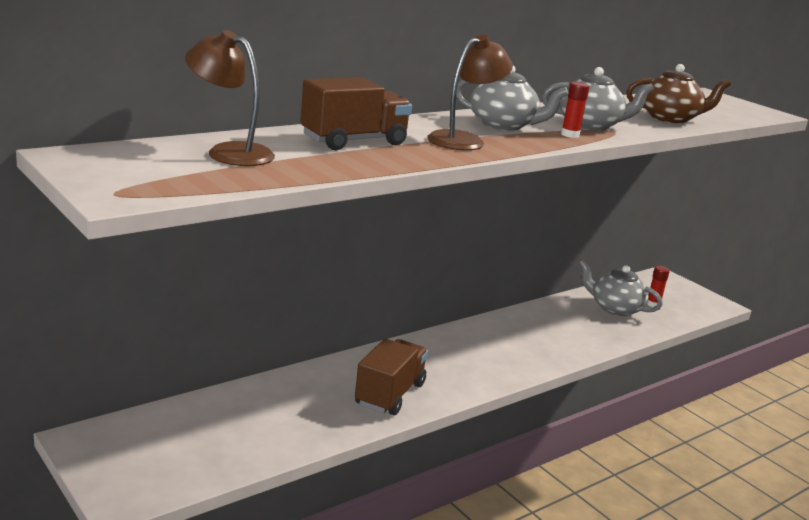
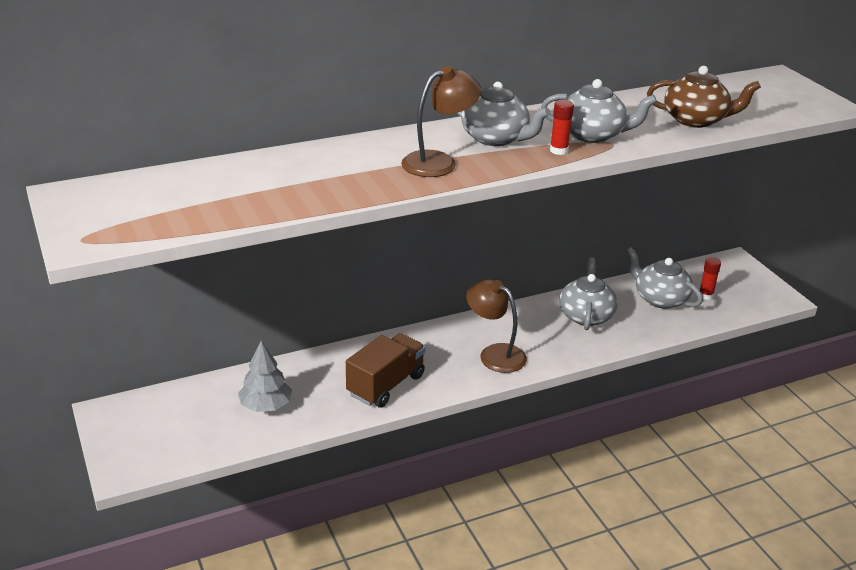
camera: 15 degrees right, 10 degrees up
brown lamp [185,30,275,166] -> brown lamp moved to [466,279,527,373]
brown truck [300,77,412,150] -> none
none -> grey tree [238,341,292,412]
none -> grey teapot [559,257,618,330]

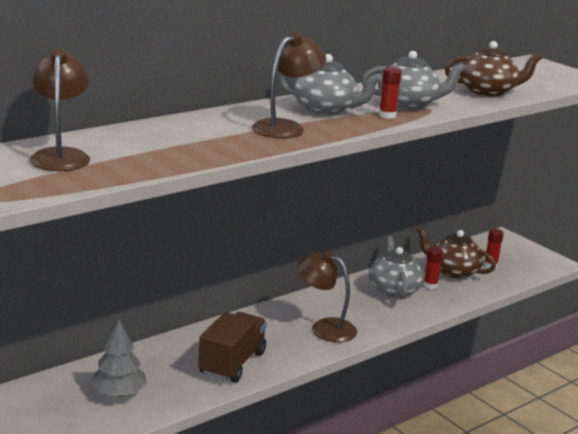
camera: 15 degrees left, 10 degrees down
grey teapot [626,248,703,309] -> brown teapot [417,226,496,279]
none -> brown lamp [30,48,90,171]
none -> red glue stick [423,247,443,289]

